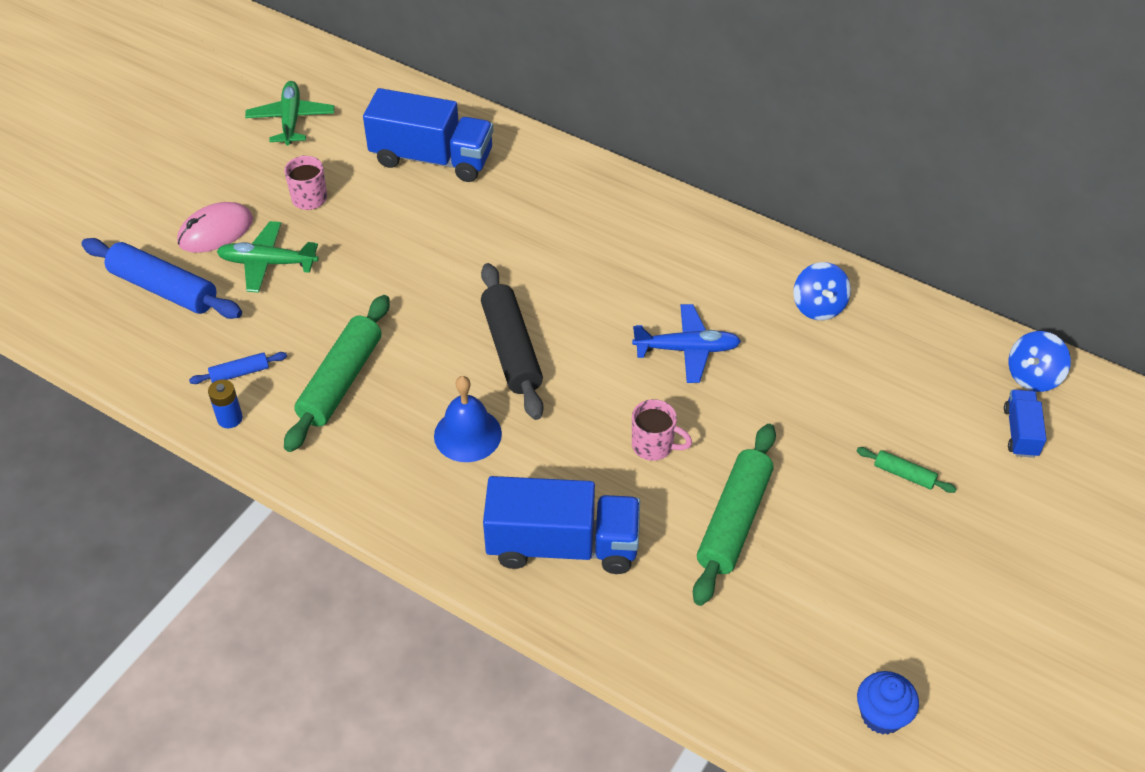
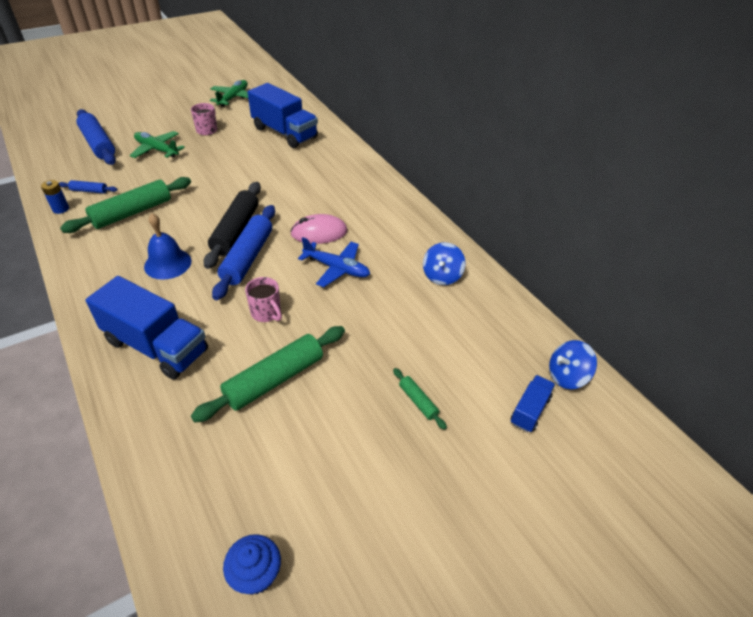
camera: 25 degrees right, 5 degrees down
pink mouse [177,202,253,253] -> pink mouse moved to [290,214,347,244]
none -> blue rolling pin [212,205,275,300]

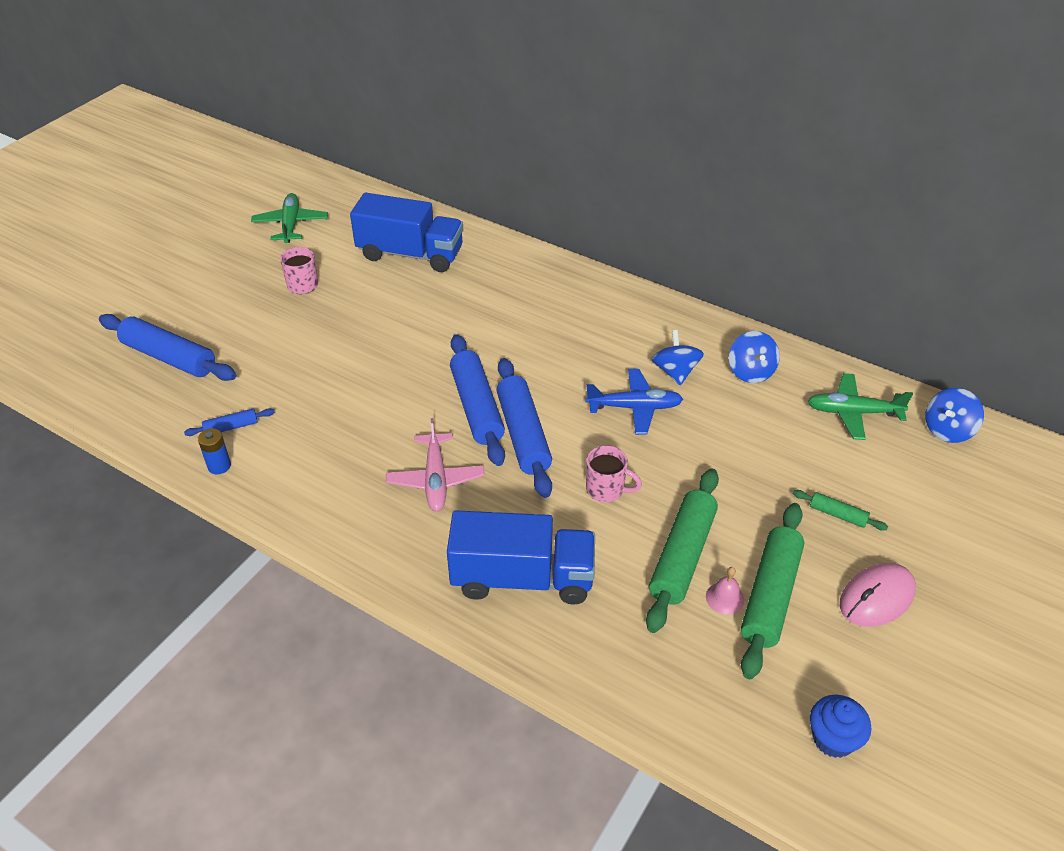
camera: 25 degrees left, 0 degrees up
green rolling pin [60,177,191,233] -> green rolling pin moved to [741,503,804,679]
green plane [130,131,185,158] -> green plane moved to [807,373,913,440]
blue bell [144,213,191,280] -> pink plane [386,418,485,512]
black rolling pin [204,182,261,269] -> blue rolling pin [450,334,505,466]
pink mouse [290,214,347,244] -> pink mouse moved to [840,563,916,627]
blue truck [511,375,555,432] -> none
none -> blue spinning top [651,330,704,385]
none -> pink bell [706,567,744,615]

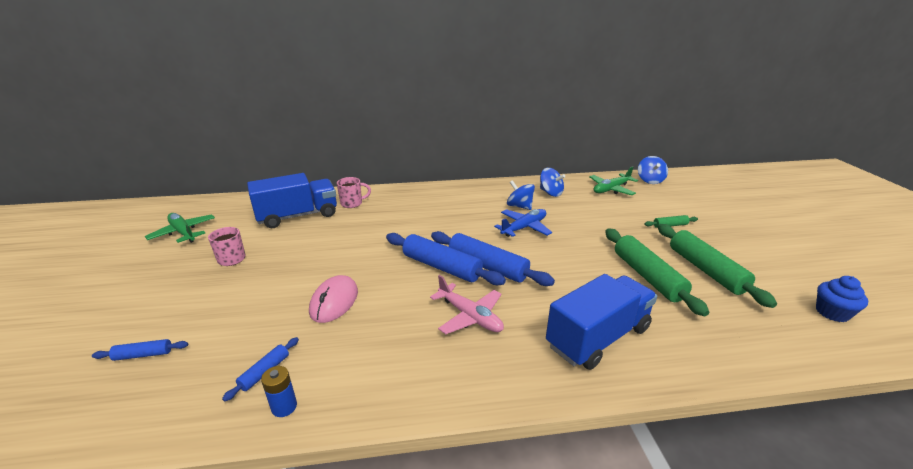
camera: 40 degrees left, 15 degrees down
blue rolling pin [99,314,236,381] -> blue rolling pin [92,339,188,361], size x0.47
pink mug [586,445,642,502] -> pink mug moved to [337,177,371,208]
pink bell [706,567,744,615] -> none
pink mouse [840,563,916,627] -> pink mouse moved to [309,275,358,323]

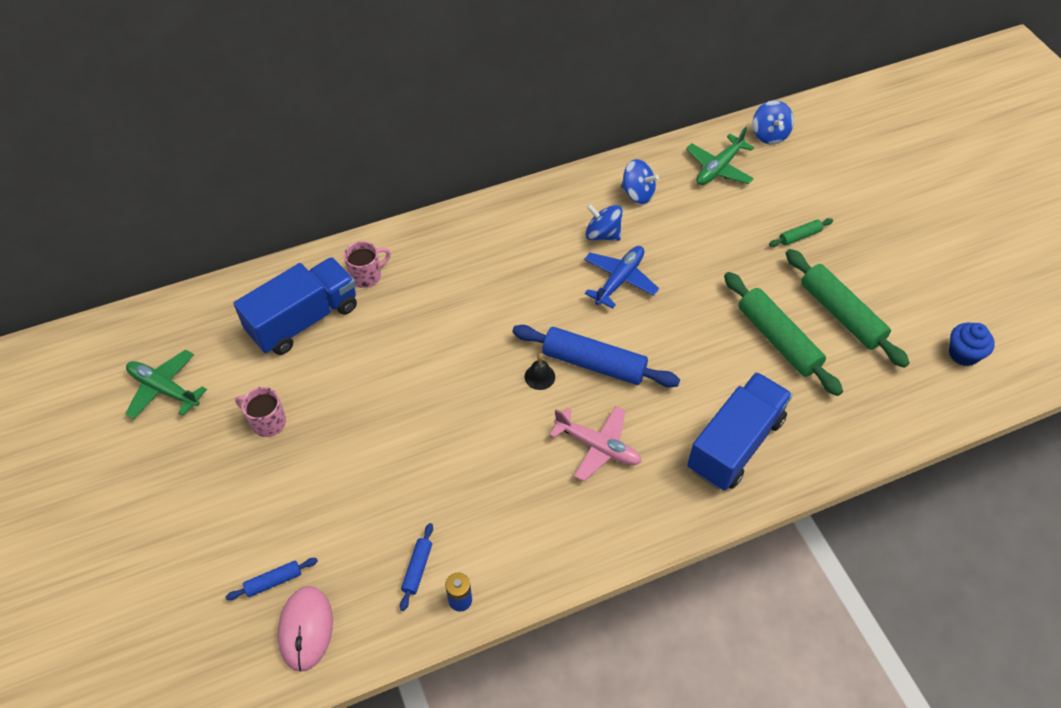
camera: 15 degrees left, 25 degrees up
pink mouse [309,275,358,323] -> pink mouse moved to [278,586,333,672]
blue rolling pin [386,233,506,285] -> black bell [525,353,555,390]

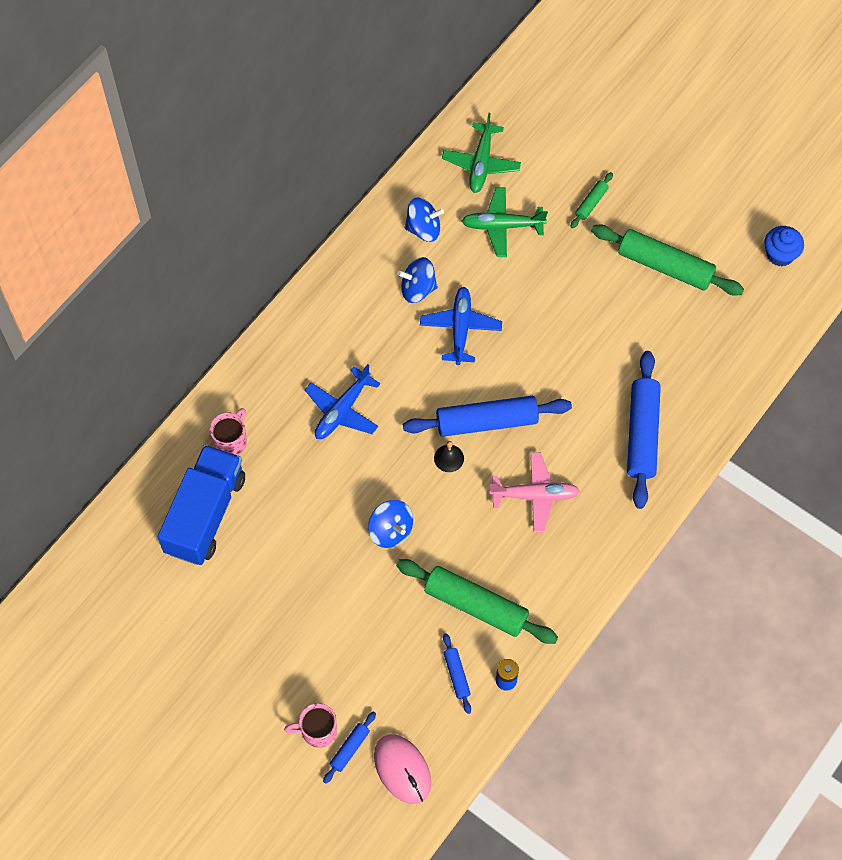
camera: 30 degrees left, 10 degrees up
green plane [125,350,207,419] -> green plane moved to [462,187,548,257]
pink mug [235,387,286,437] -> pink mug moved to [284,703,337,748]
blue truck [687,372,793,491] -> blue rolling pin [627,351,661,509]
green rolling pin [724,272,843,396] -> green rolling pin moved to [396,559,558,644]
blue spinning top [752,100,794,144] -> blue spinning top moved to [368,500,413,548]
none -> blue plane [305,364,381,439]

